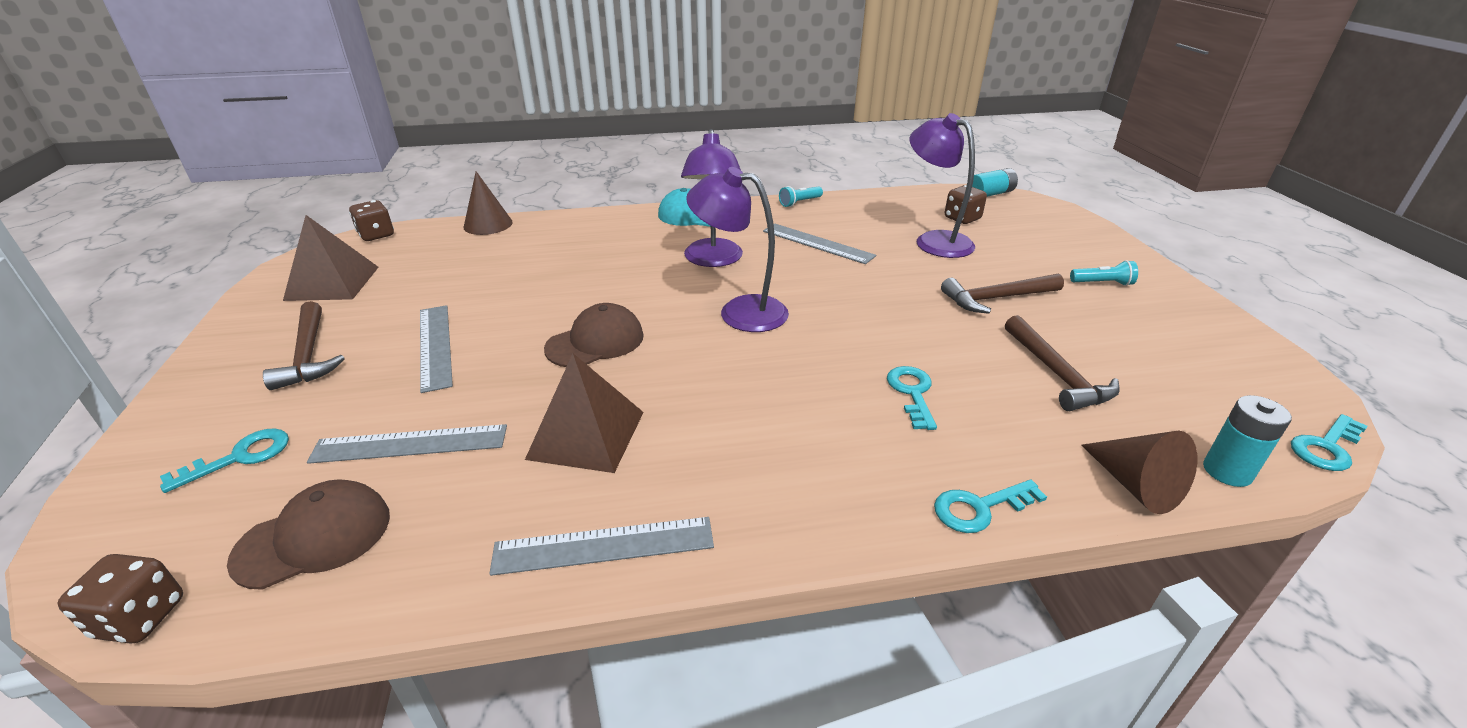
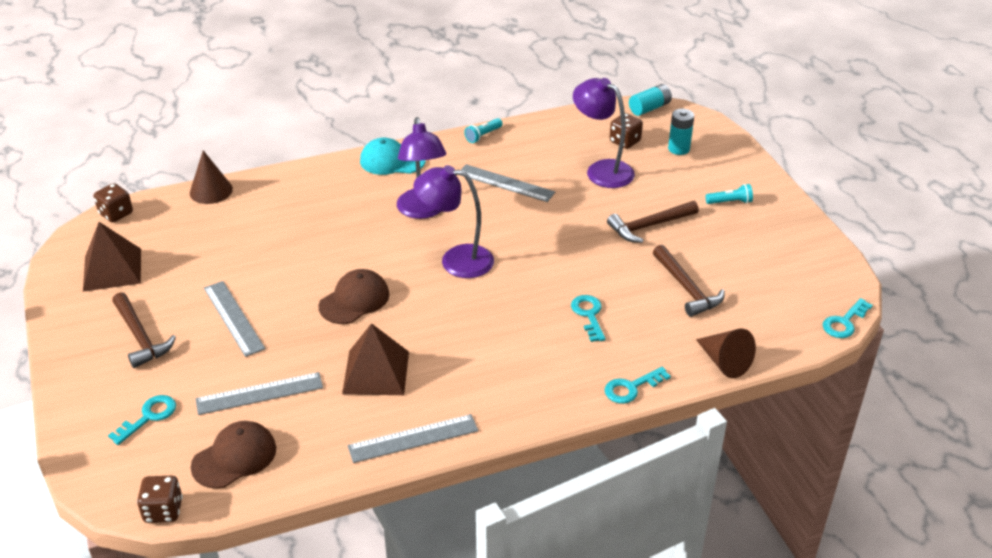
camera: 10 degrees left, 5 degrees up
turquoise battery [1203,395,1292,487] -> turquoise battery moved to [668,109,694,155]

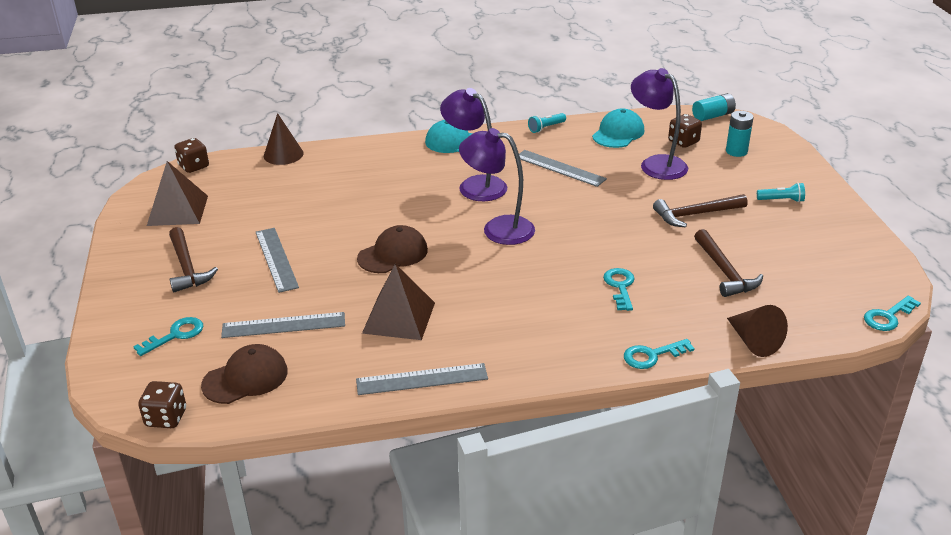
camera: 10 degrees right, 5 degrees down
purple lamp [397,117,446,219] -> purple lamp turned 135 degrees clockwise [440,88,507,201]
none -> turquoise cap [592,109,644,148]

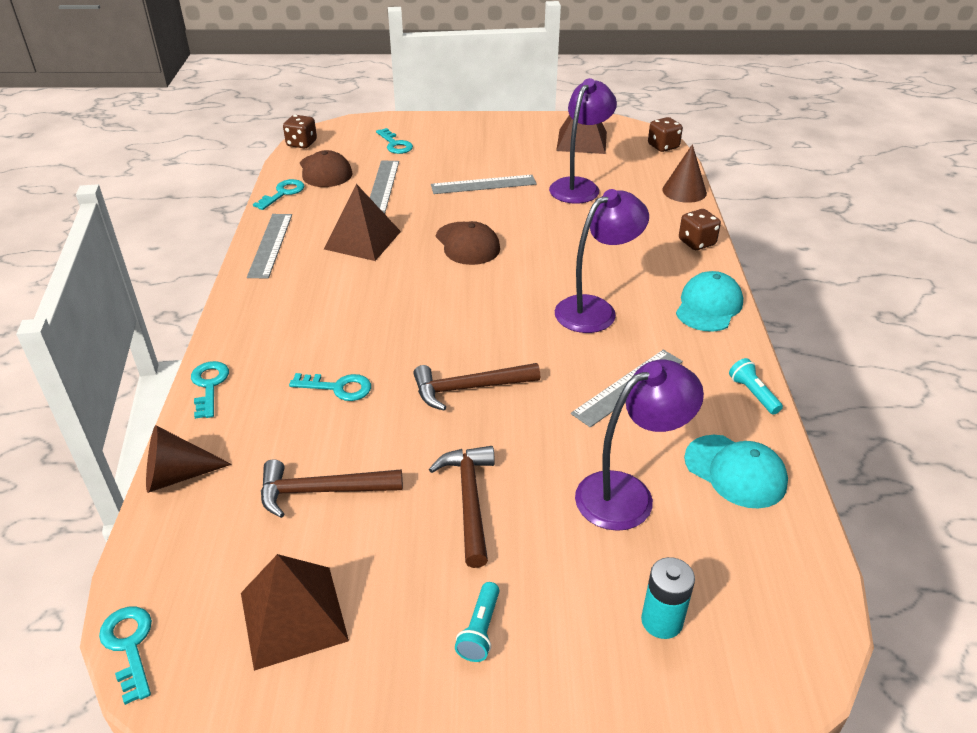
camera: 100 degrees right, 5 degrees up
brown hammer [169,227,218,293] -> brown hammer moved to [413,363,540,410]
purple lamp [459,128,535,245] -> purple lamp moved to [549,78,617,204]
brown dice [668,114,702,148] -> brown dice moved to [679,209,721,250]
turquoise battery [692,93,736,121] -> none
none -> brown pyramid [241,554,349,671]
none -> turquoise key [253,179,304,210]

